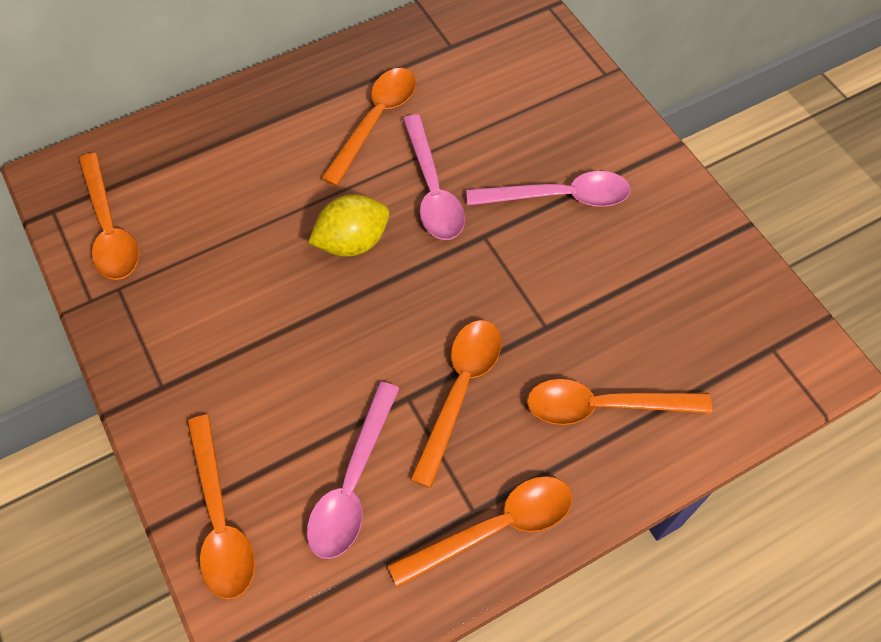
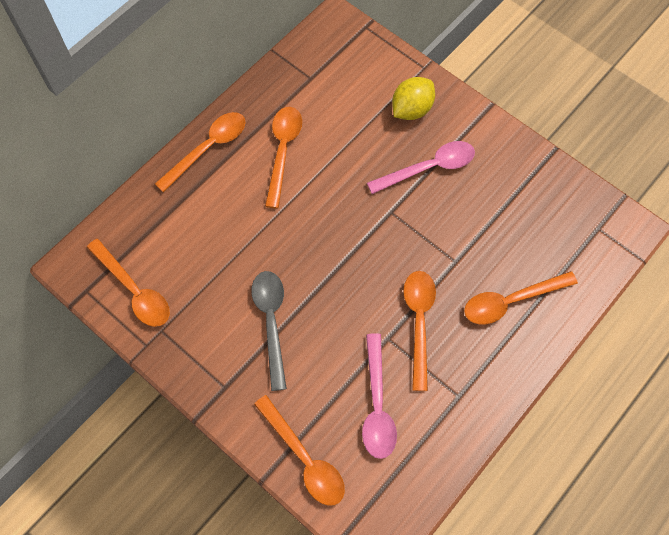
camera: 20 degrees left, 5 degrees up
yellow lemon [308,194,389,257] -> yellow lemon moved to [392,77,435,120]
orange spoon [388,476,572,588] -> orange spoon moved to [155,112,245,192]
pink spoon [403,115,465,240] -> none
none -> grey spoon [251,271,287,391]

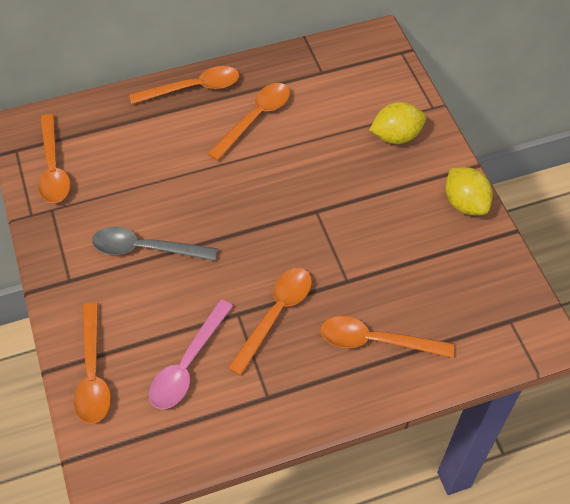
camera: 30 degrees right, 10 degrees down
grey spoon [251,271,287,391] -> grey spoon turned 105 degrees counterclockwise [92,227,218,261]
pink spoon [367,141,475,194] -> none
none -> yellow lemon [445,167,493,215]

